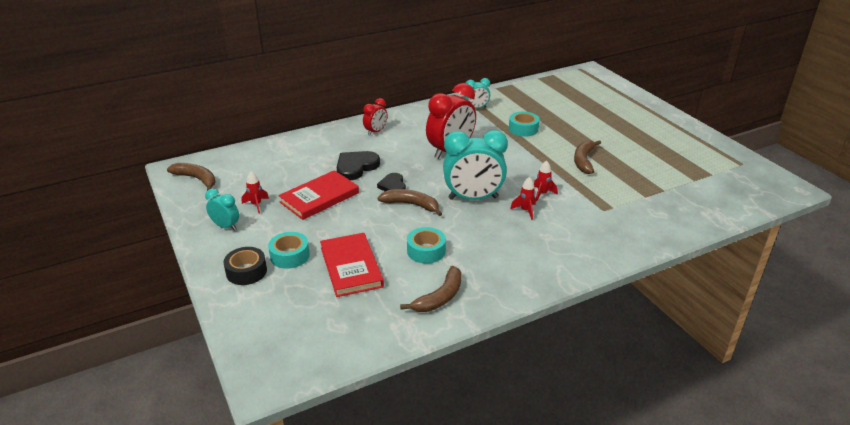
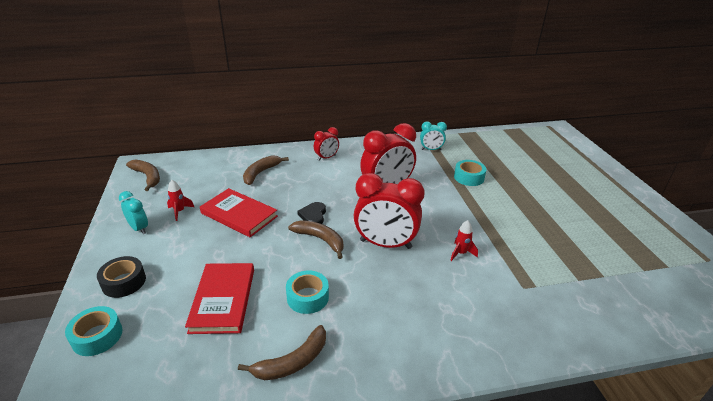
camera: 15 degrees right, 0 degrees up
turquoise tape [268,232,310,269] -> turquoise tape moved to [65,306,122,356]
red book [278,170,359,220] -> red book turned 60 degrees clockwise [200,188,278,237]
black heart [337,151,380,180] -> none
turquoise clock [443,130,508,200] -> red clock [354,173,425,249]
red rocket [510,177,536,220] -> none
brown banana [574,140,601,174] -> brown banana moved to [243,155,289,185]

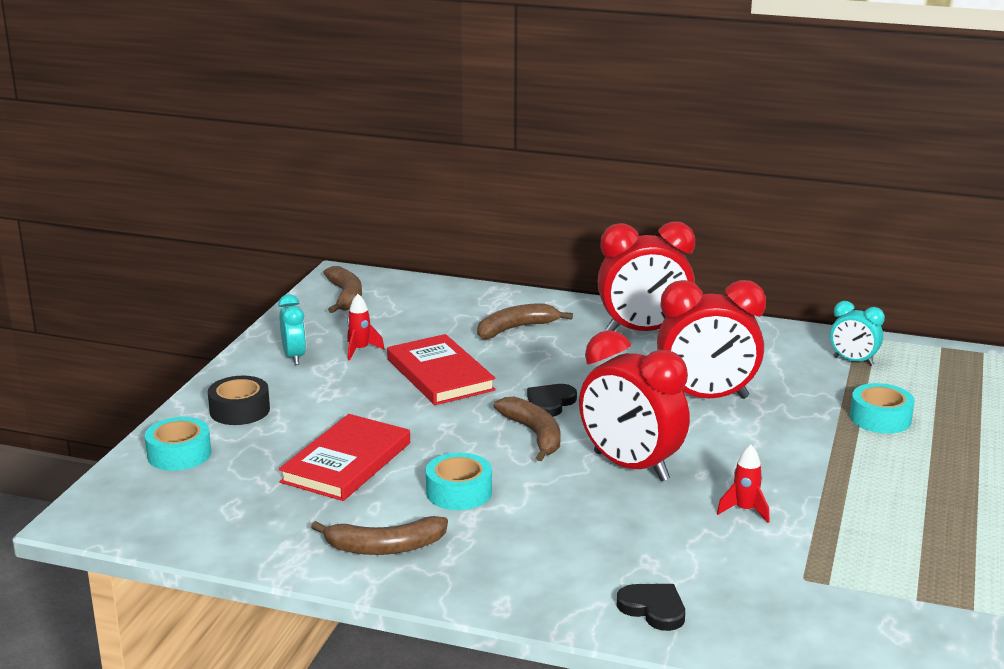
camera: 30 degrees right, 10 degrees down
red clock [314,127,339,161] -> red clock [597,221,695,331], size x1.93
none -> black heart [617,584,685,631]

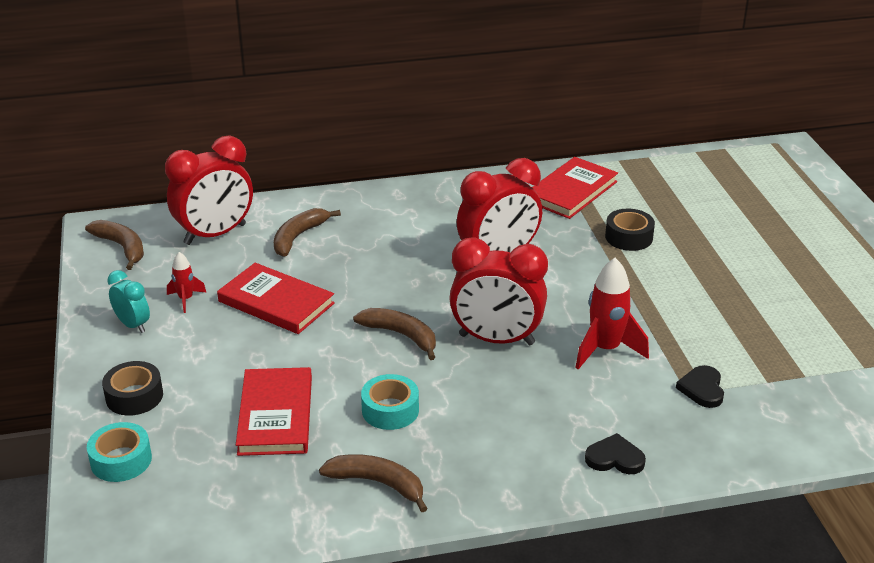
camera: 30 degrees left, 10 degrees up
brown banana [311,516,448,555] -> brown banana turned 120 degrees counterclockwise [319,454,428,512]
black heart [527,384,577,417] -> black heart moved to [676,365,724,408]
red clock [597,221,695,331] -> red clock moved to [165,135,253,245]
red rocket [717,444,770,523] -> red rocket [575,258,649,370], size x1.83
turquoise clock [830,301,885,366] -> red book [532,157,618,219]
turquoise tape [850,383,914,434] -> black tape [605,209,655,251]

